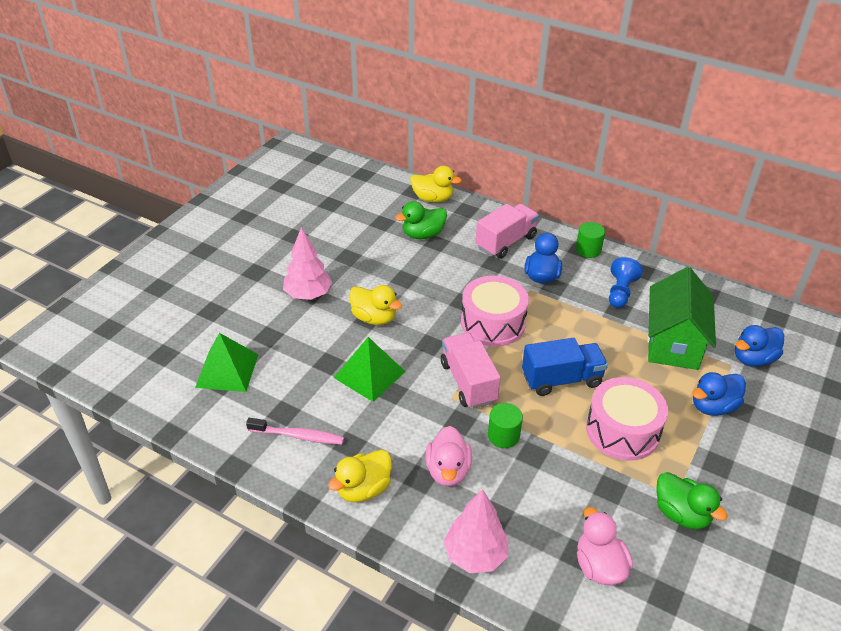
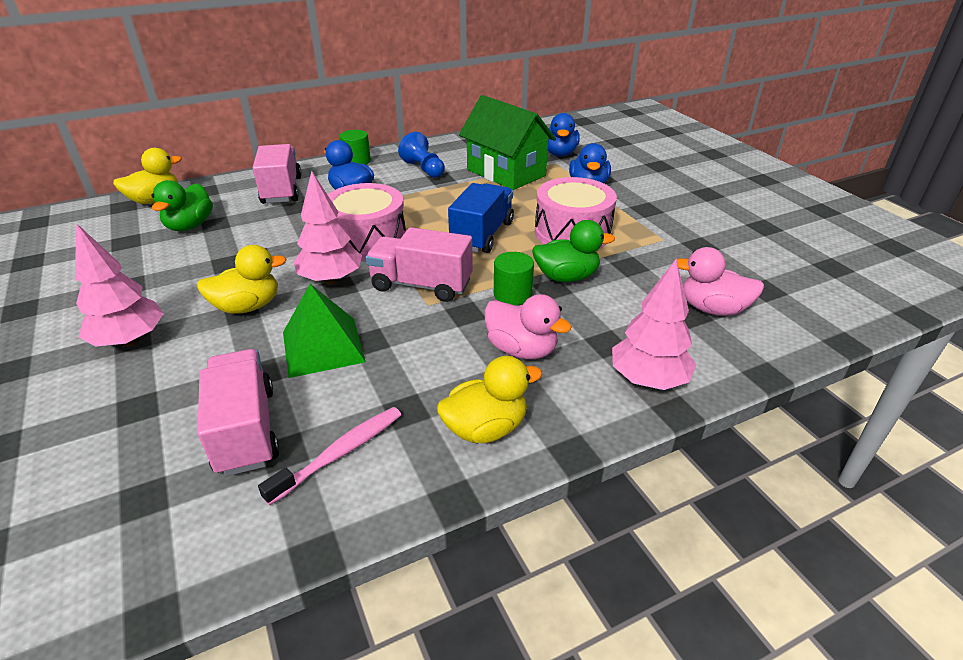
camera: 55 degrees left, 5 degrees down
green pyramid [195,333,259,392] -> none
yellow duck [328,450,392,502] -> yellow duck turned 105 degrees counterclockwise [437,356,542,443]
green duck [656,472,727,529] -> green duck moved to [532,220,615,282]
none -> pink truck [197,349,279,476]
none -> pink tree [294,171,362,284]

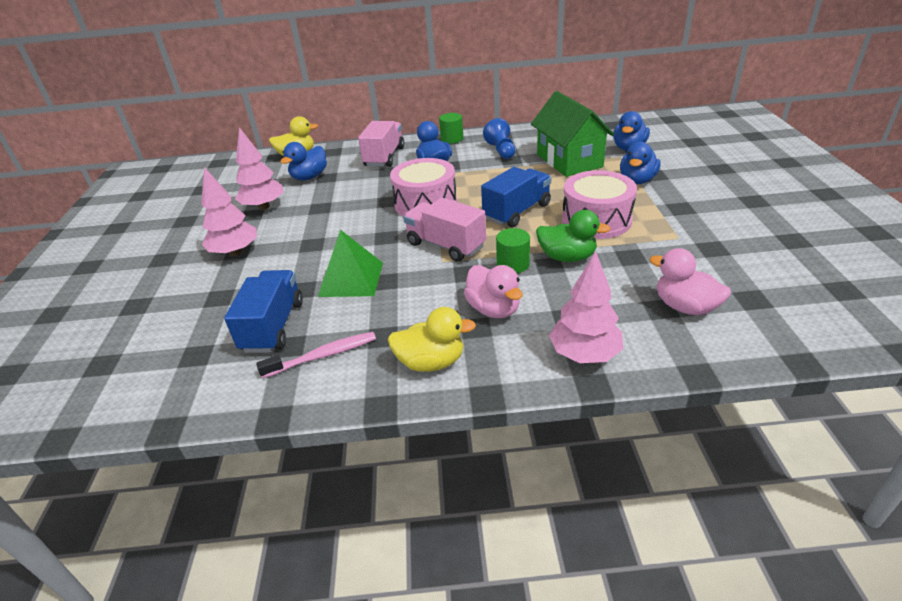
camera: 25 degrees right, 0 degrees up
green duck [152,180,213,231] -> blue duck [280,142,327,181]
yellow duck [196,245,287,314] -> none
pink truck [197,349,279,476] -> blue truck [224,270,303,353]
pink tree [294,171,362,284] -> pink tree moved to [235,127,284,210]

